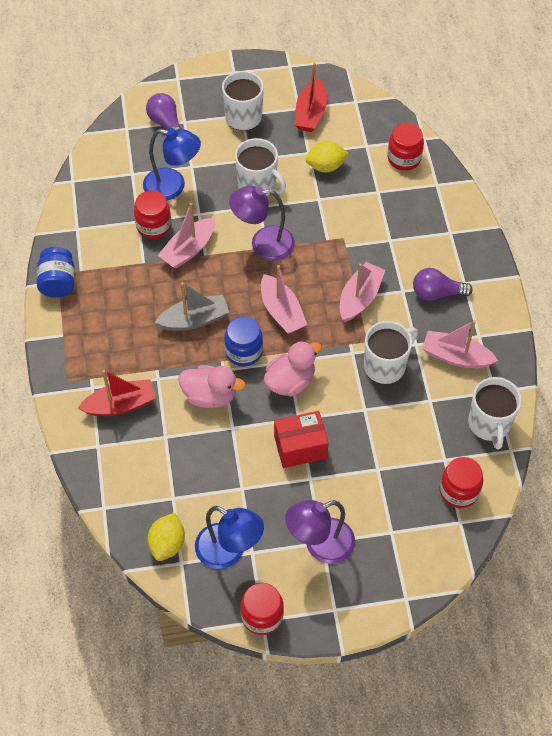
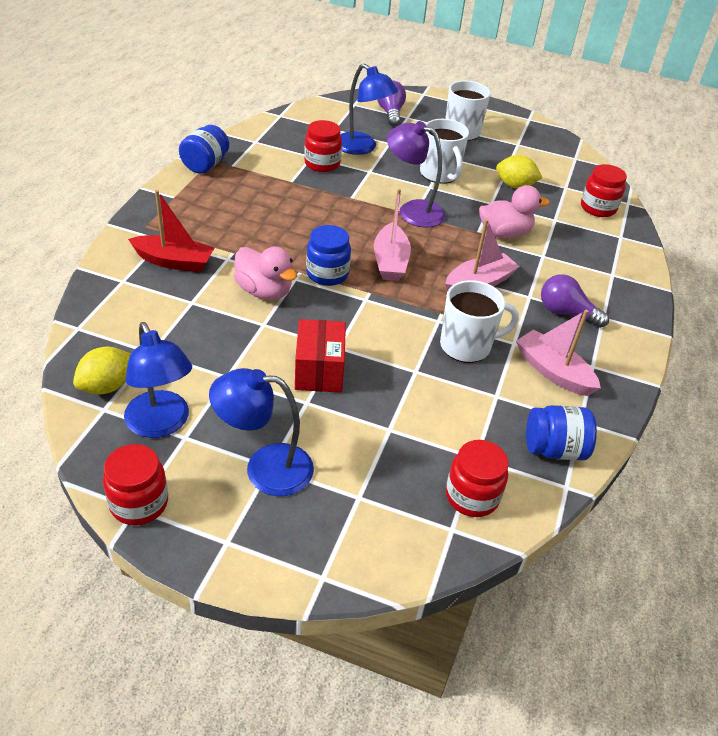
camera: 25 degrees right, 15 degrees down
grey boat [155,282,229,331] -> none
pink boat [158,203,215,269] -> none
pink duck [264,341,322,397] -> pink duck moved to [479,185,550,239]
red box [274,411,329,468] -> red box turned 75 degrees clockwise [295,319,346,393]
purple lamp [285,500,355,564] -> blue lamp [209,368,314,496]
red boat [295,63,327,132] -> none
white mug [468,377,522,450] -> blue jar [526,405,597,460]

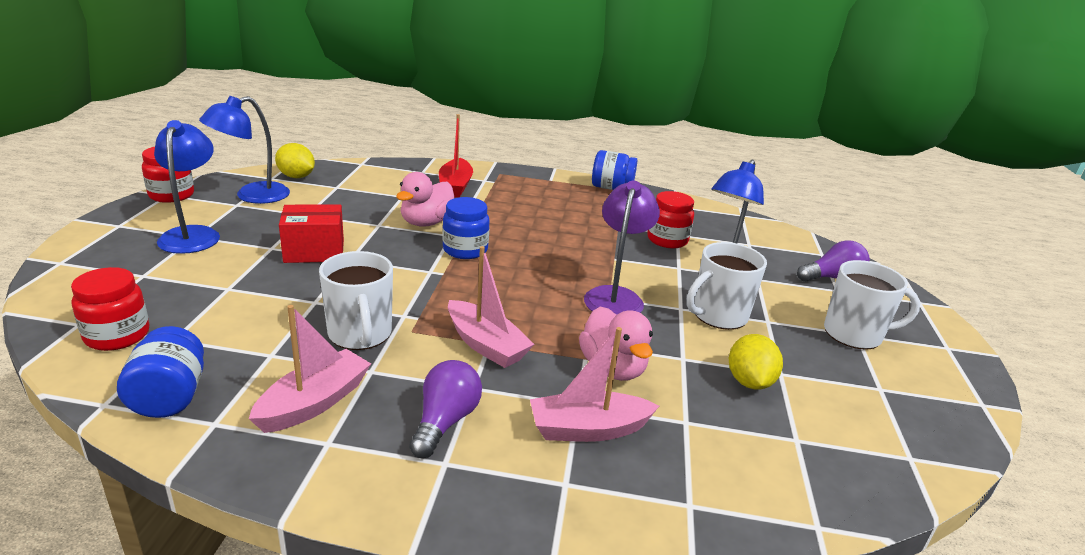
camera: 80 degrees right, 15 degrees down
pink boat [374,189,411,281] -> pink boat moved to [530,327,659,442]
red jar [581,164,627,217] -> none

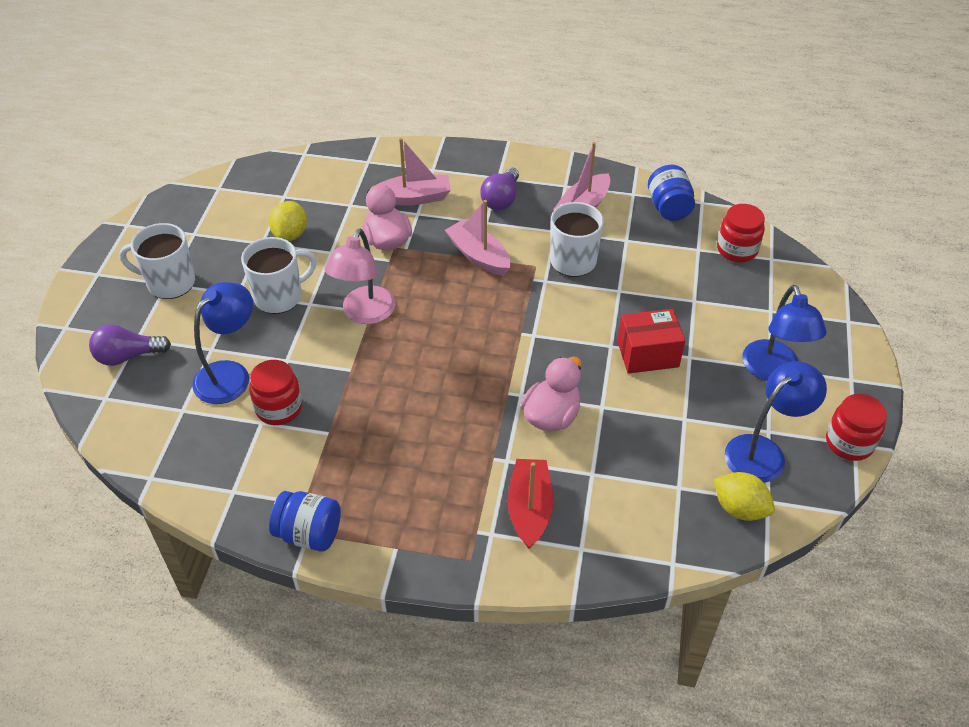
camera: 175 degrees left, 20 degrees up
blue jar [442,197,490,259] -> none
purple lamp [584,180,660,315] -> pink lamp [325,228,396,324]

